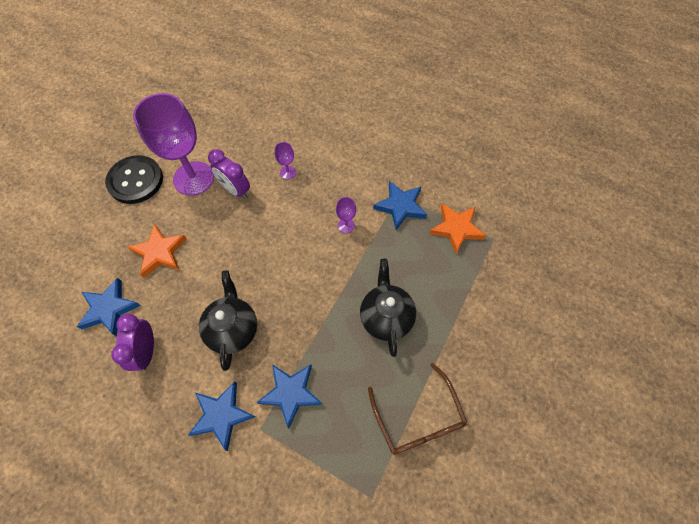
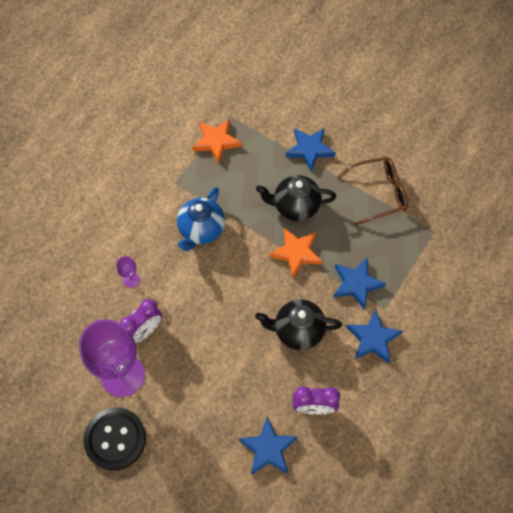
camera: 85 degrees left, 0 degrees up
orange star [128,224,187,277] -> orange star moved to [269,228,322,277]
purple goblet [336,197,356,233] -> blue teapot [177,187,225,251]
blue star [373,181,427,230] -> blue star moved to [286,128,336,171]

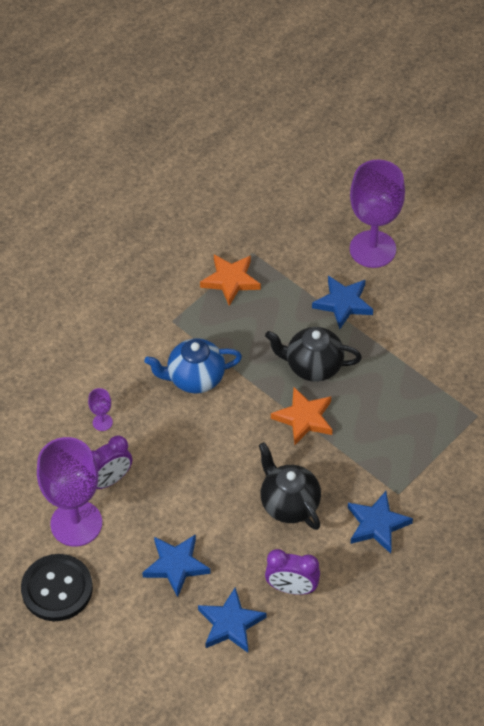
camera: 10 degrees right, 10 degrees down
blue teapot [177,187,225,251] -> blue teapot turned 45 degrees clockwise [144,338,242,394]
black teapot [255,299,342,350] -> black teapot turned 45 degrees clockwise [258,442,321,530]
blue star [333,258,386,310] -> blue star moved to [142,534,211,597]
brown glasses [337,157,408,226] -> none
none -> purple goblet [350,160,405,268]

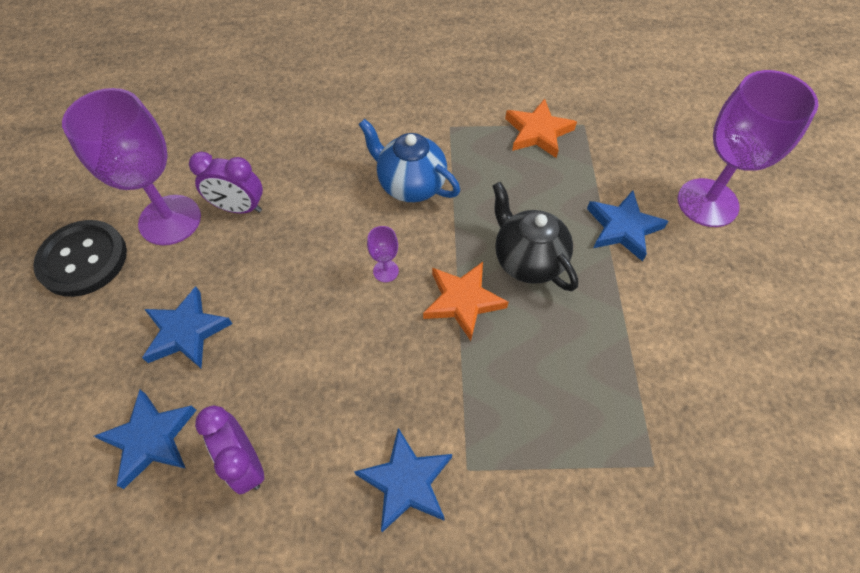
camera: 45 degrees right, 5 degrees up
purple goblet [88,388,113,431] -> purple goblet moved to [367,226,399,282]
black teapot [258,442,321,530] -> none

